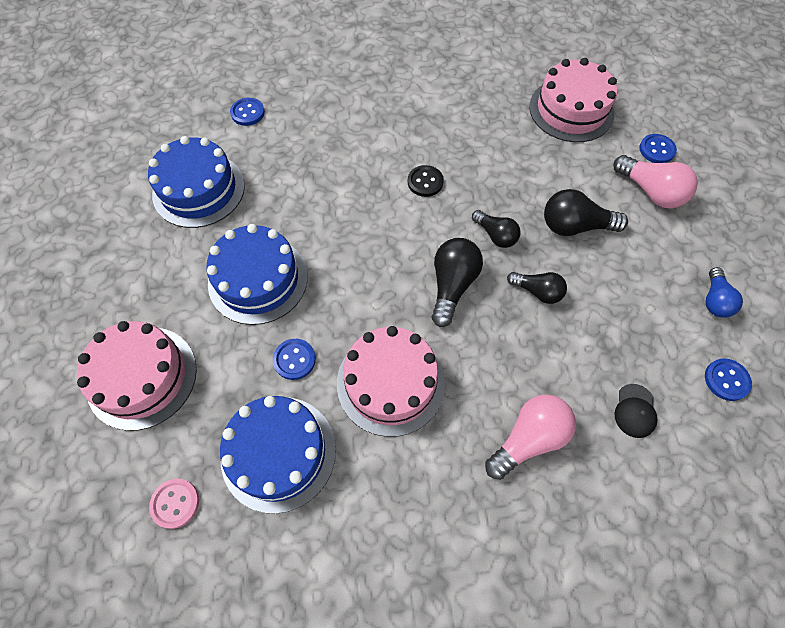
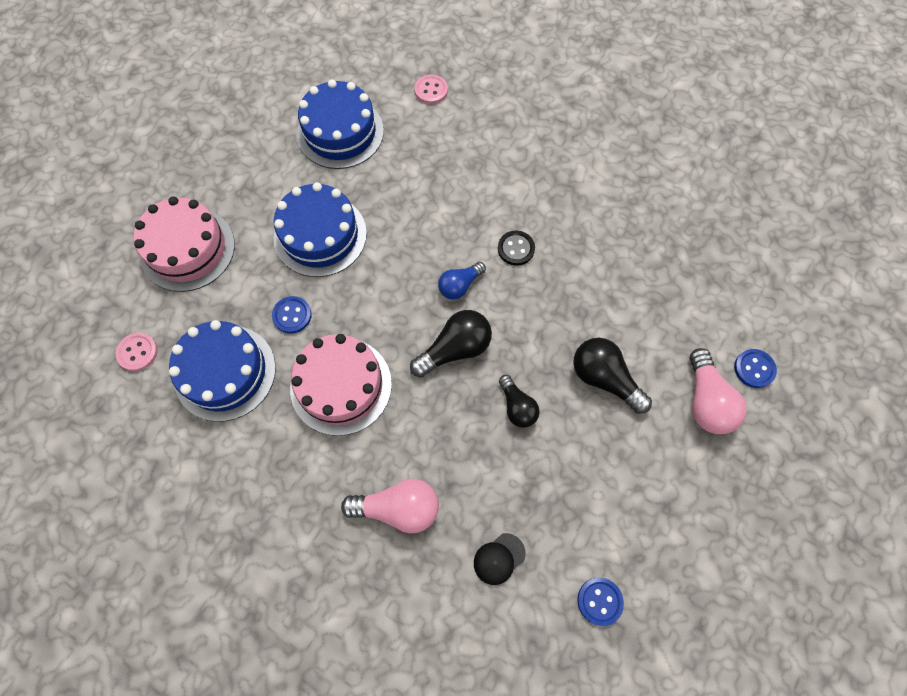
camera: 40 degrees right, 5 degrees up
blue button [230,98,265,126] -> pink button [414,75,448,104]
black light bulb [472,210,520,248] -> none
pink cake [529,58,617,142] -> none
blue light bulb [705,267,743,318] -> blue light bulb moved to [438,262,486,300]

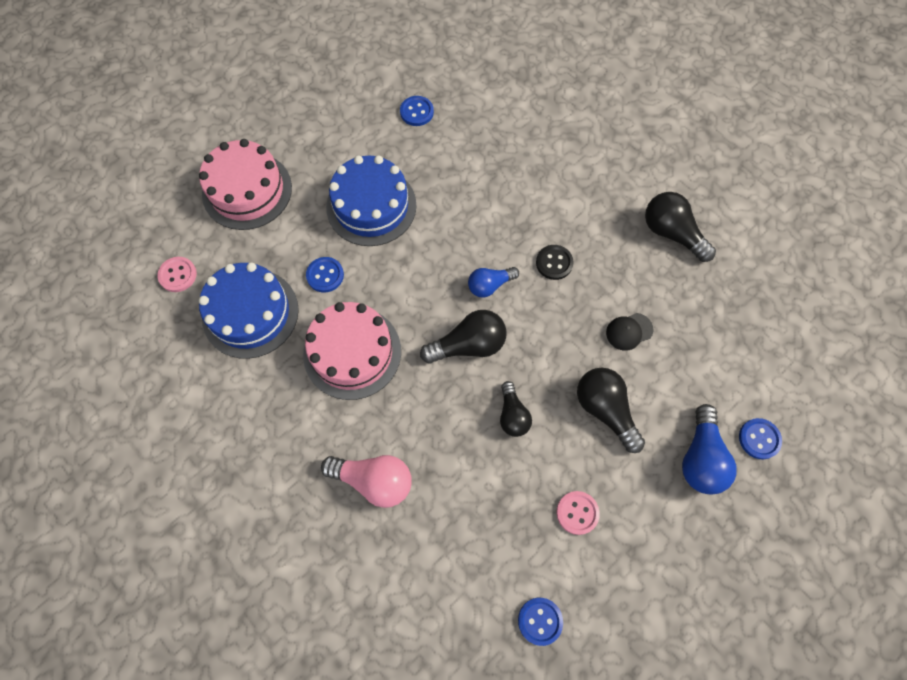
camera: 15 degrees right, 0 degrees up
blue cake [297,79,384,169] -> blue button [400,96,434,126]
pink button [414,75,448,104] -> pink button moved to [556,491,600,535]
black cap [474,533,526,585] -> black cap moved to [606,313,654,351]
pink light bulb [690,348,746,434] -> blue light bulb [682,404,737,494]
none -> black light bulb [645,192,716,262]

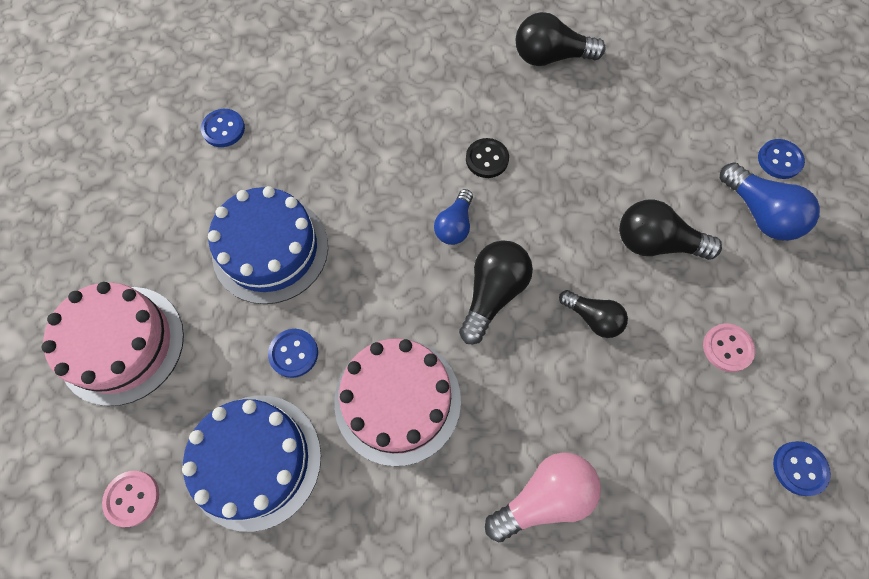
camera: 45 degrees left, 0 degrees up
black cap [606,313,654,351] -> none

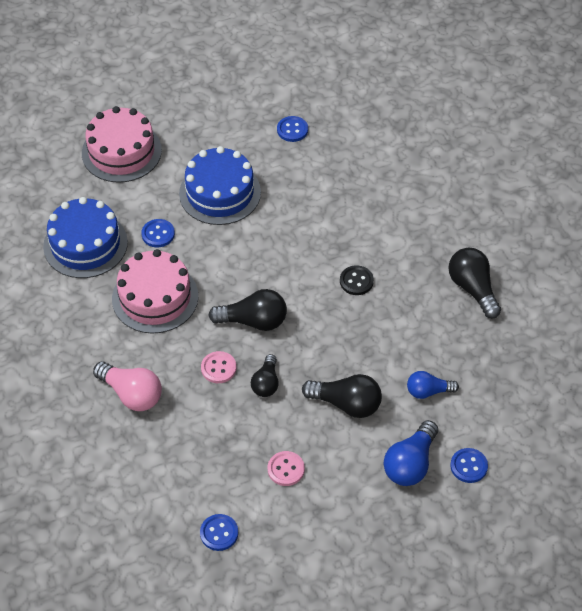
camera: 65 degrees right, 15 degrees down
pink button [102,471,159,527] -> pink button moved to [201,351,236,383]
blue light bulb [434,189,473,245] -> blue light bulb moved to [407,371,459,399]
black light bulb [619,199,722,260] -> black light bulb turned 120 degrees clockwise [302,374,382,418]

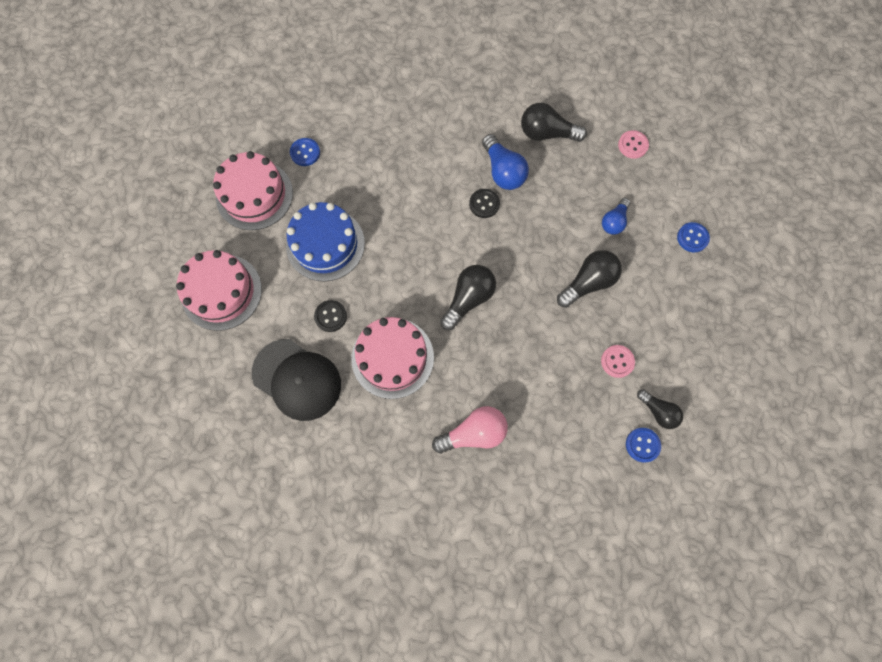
camera: 55 degrees left, 20 degrees up
blue cake [43,197,128,278] -> black cap [252,339,341,421]
blue button [141,219,175,247] -> black button [314,300,347,332]
pink button [201,351,236,383] -> pink button moved to [618,130,649,159]
black light bulb [251,354,279,397] -> black light bulb moved to [637,389,683,429]
blue light bulb [384,420,438,486] -> blue light bulb moved to [482,134,529,190]
none -> pink cake [213,151,293,230]

